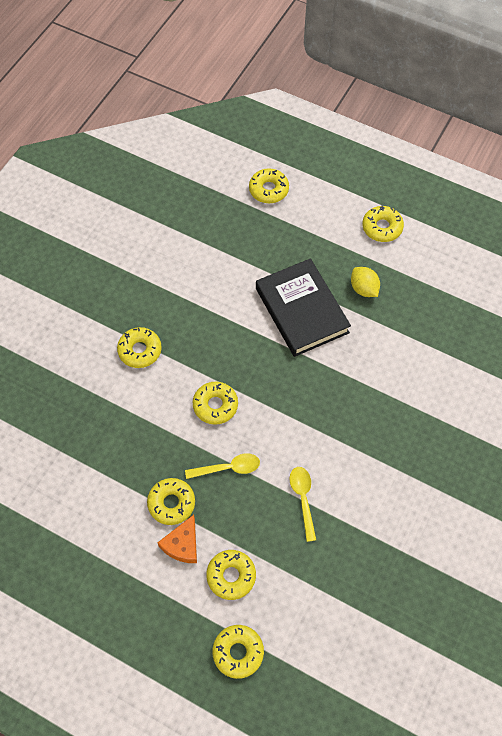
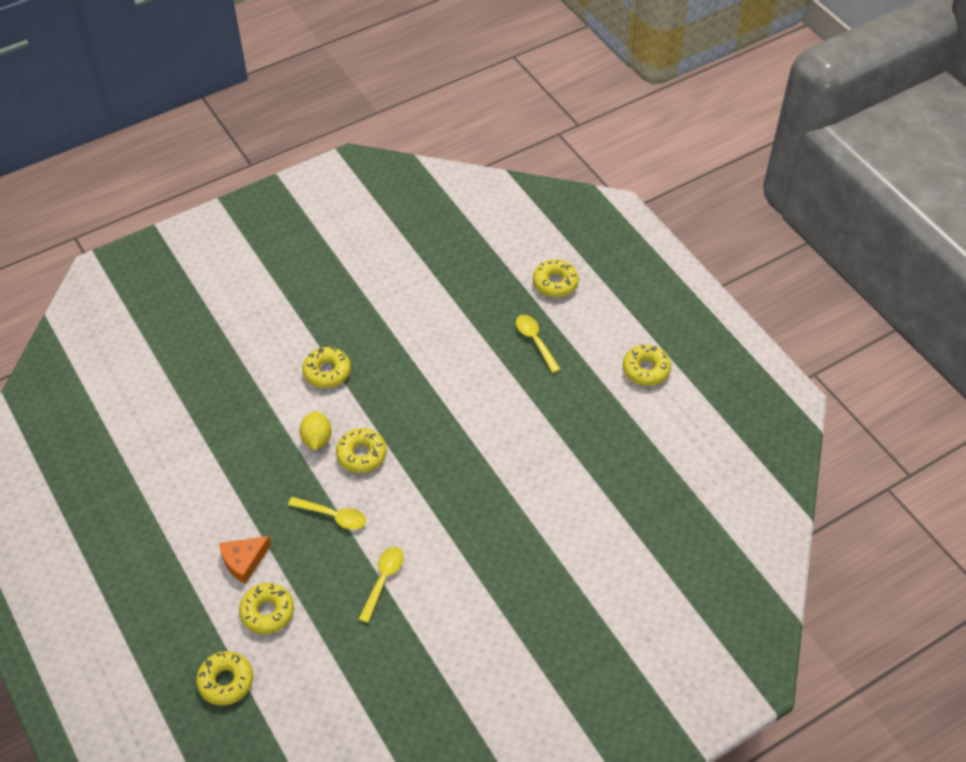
camera: 30 degrees right, 10 degrees down
yellow donut [147,478,195,525] -> none
black book [256,258,351,357] -> none
yellow lemon [351,267,380,297] -> yellow lemon moved to [299,411,332,450]
none -> yellow spoon [516,315,561,373]

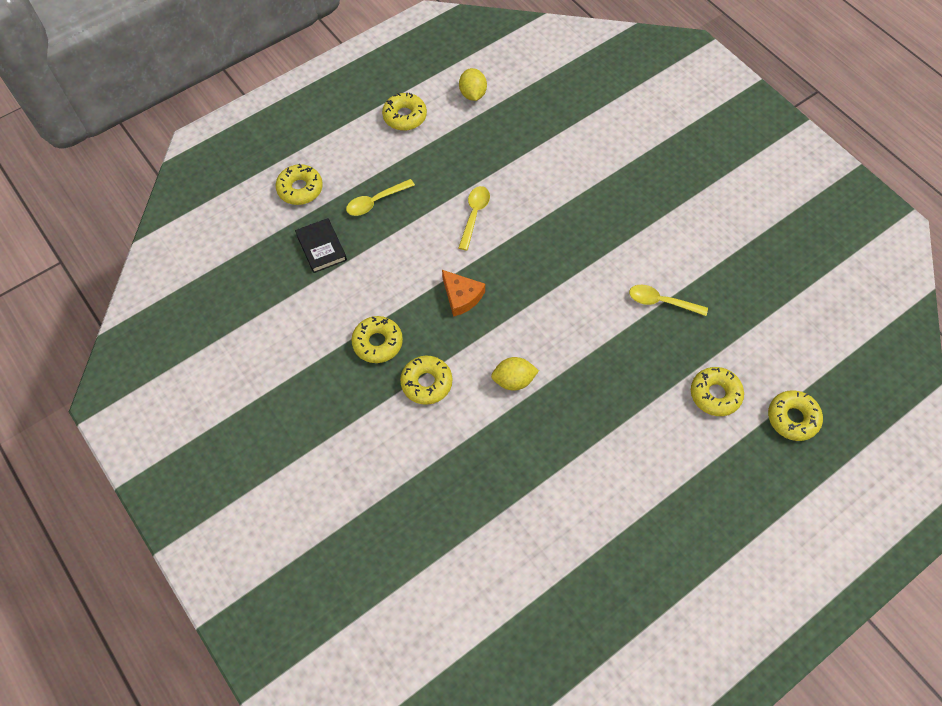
camera: 95 degrees left, 10 degrees up
orange cheese [219,536,271,584] -> orange cheese moved to [442,270,485,317]
yellow spoon [288,497,366,530] -> yellow spoon moved to [459,186,490,251]
yellow donut [336,428,386,473] -> yellow donut moved to [351,316,403,363]
none -> black book [295,218,347,273]
none -> yellow lemon [459,68,487,101]

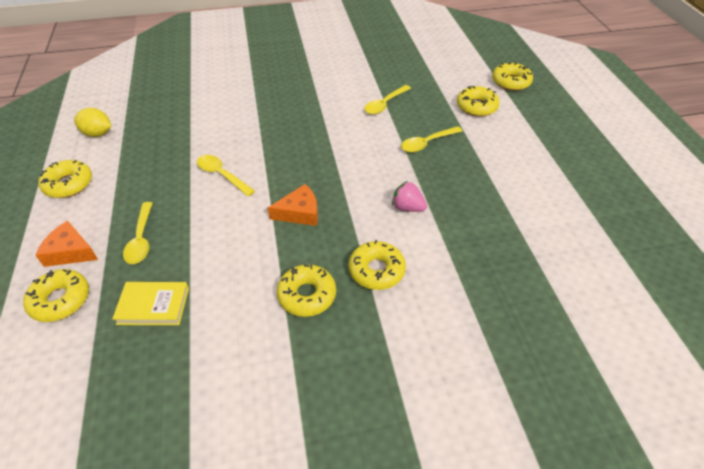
camera: 65 degrees left, 15 degrees down
black book [295,218,347,273] -> yellow book [112,282,189,325]
yellow lemon [491,357,539,391] -> pink strawberry [392,181,427,212]
none -> orange cheese [35,221,98,267]
none -> yellow spoon [401,126,462,153]

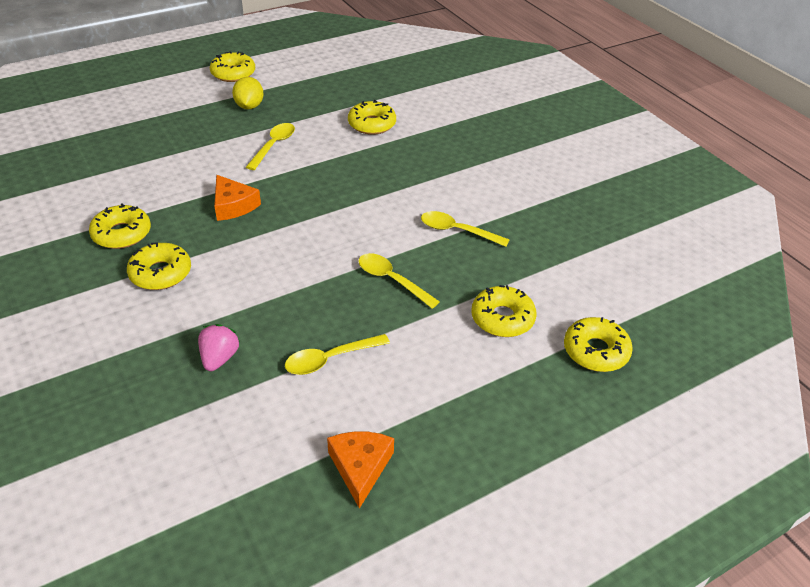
camera: 70 degrees right, 5 degrees down
yellow donut [23,269,89,322] -> yellow donut moved to [348,100,396,135]
orange cheese [35,221,98,267] -> orange cheese moved to [327,432,394,509]
yellow lemon [74,108,111,137] -> yellow lemon moved to [232,77,264,109]
yellow book [112,282,189,325] -> none
yellow spoon [123,202,152,264] -> yellow spoon moved to [285,334,390,375]
pink strawberry [392,181,427,212] -> pink strawberry moved to [198,324,239,371]

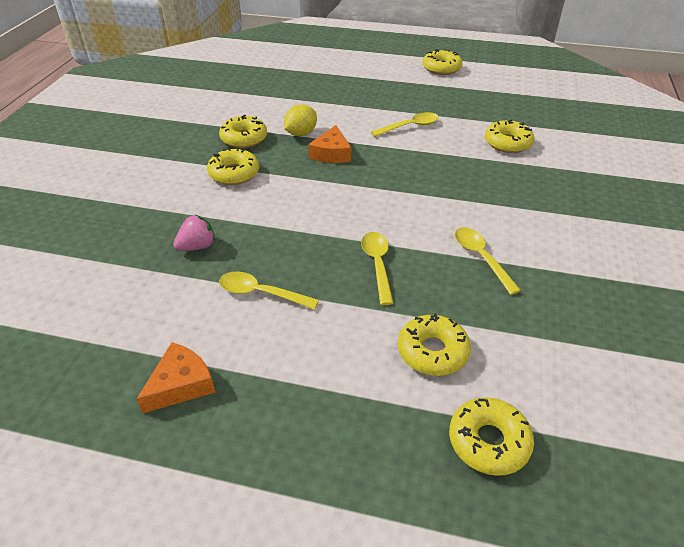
camera: 45 degrees right, 0 degrees up
yellow lemon [232,77,264,109] -> yellow lemon moved to [284,104,317,136]

